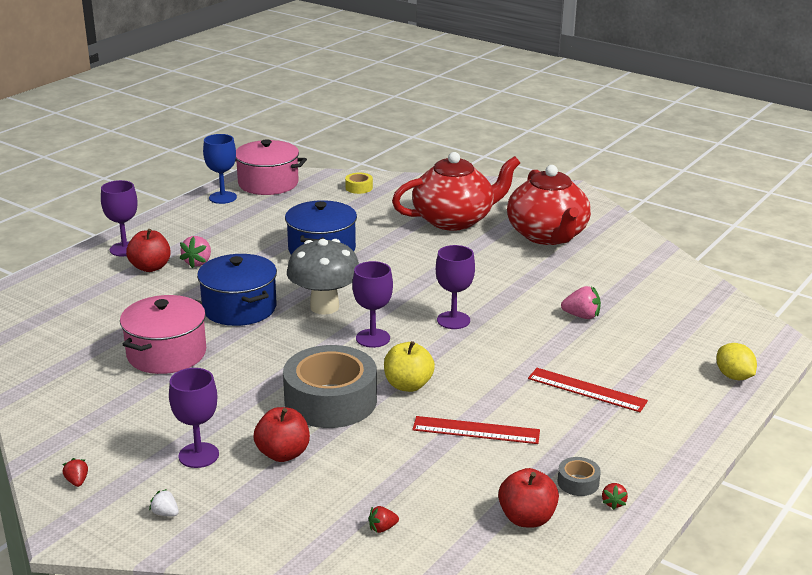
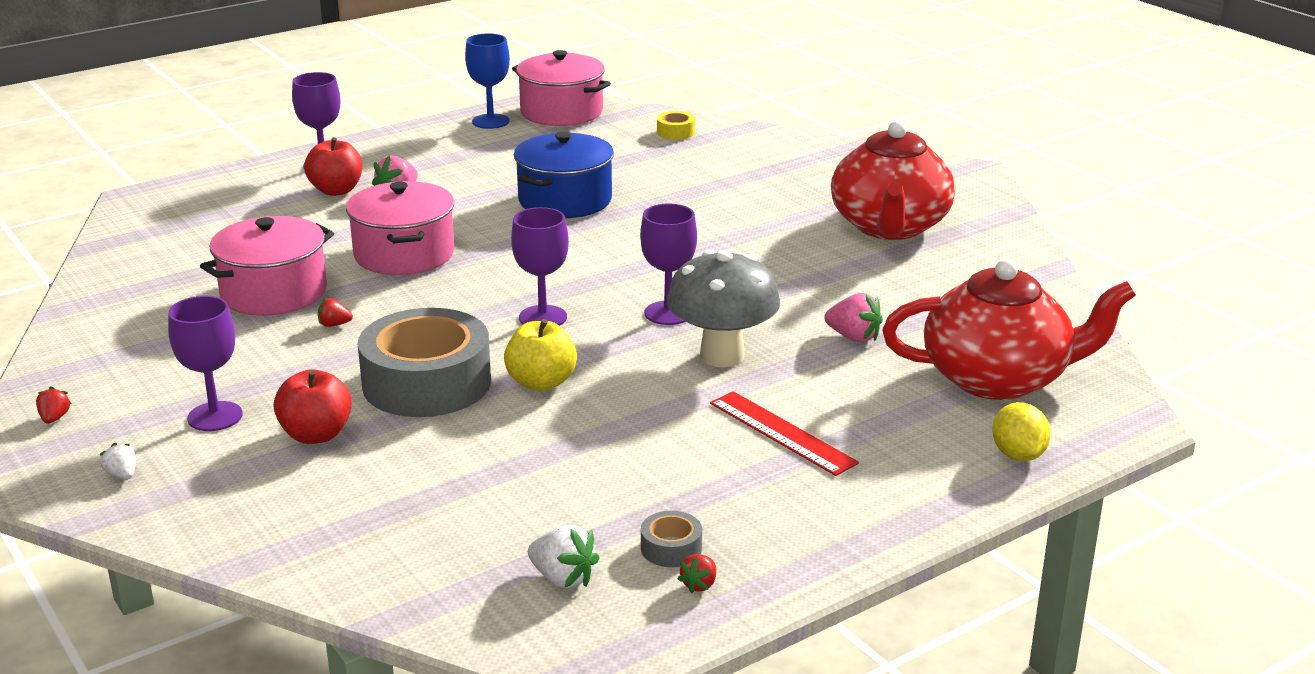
camera: 20 degrees right, 0 degrees up
blue pot [197,254,277,326] -> pink pot [346,181,455,275]
grey mushroom [287,239,359,315] -> grey mushroom moved to [667,250,780,367]
red strawberry [368,506,399,533] -> red strawberry moved to [318,298,353,327]
red teapot [392,152,520,231] -> red teapot moved to [882,259,1136,400]
red ruler [412,416,540,444] -> none
red apple [498,468,559,528] -> white strawberry [528,525,600,589]

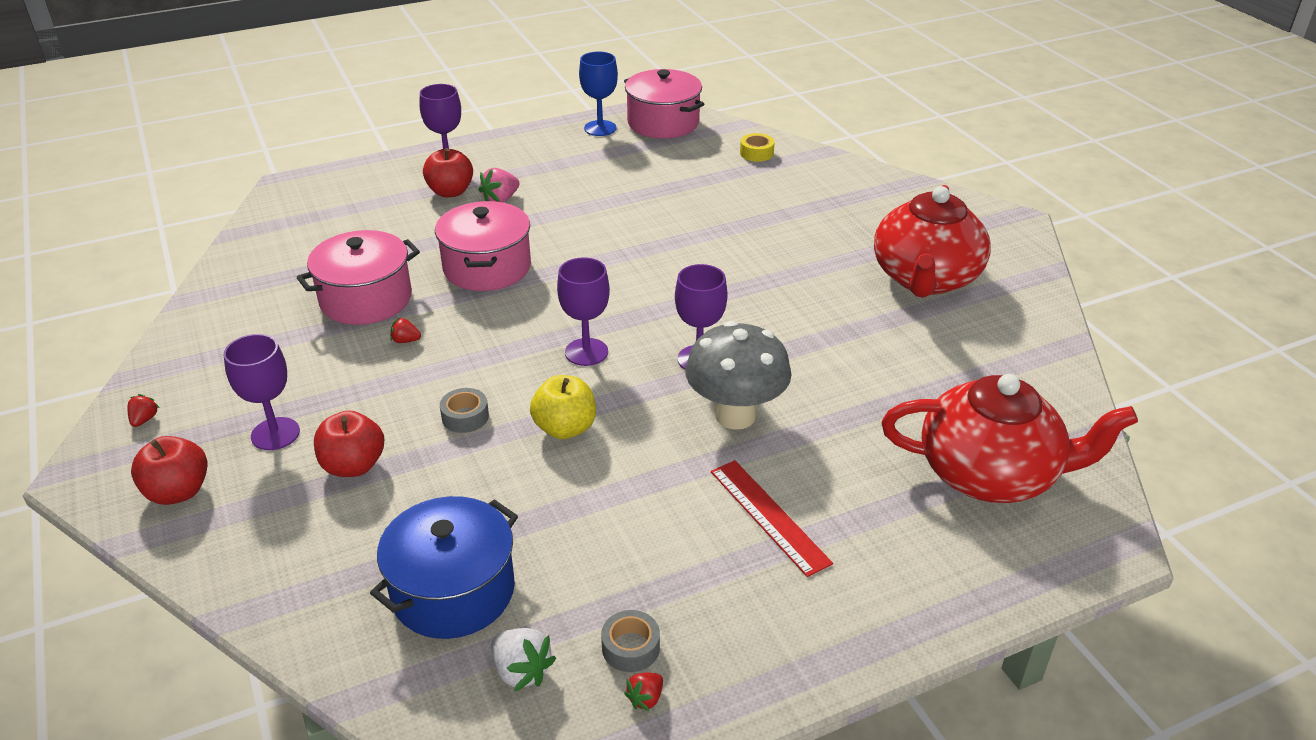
camera: 10 degrees right, 10 degrees up
white strawberry [100,443,136,480] -> red apple [131,436,207,505]
grey tape [358,308,491,417] -> grey tape [440,388,489,433], size x0.41
blue pot [514,132,614,218] -> blue pot moved to [370,496,518,639]
pink strawberry [824,293,883,342] -> none
yellow lemon [992,402,1051,461] -> none

